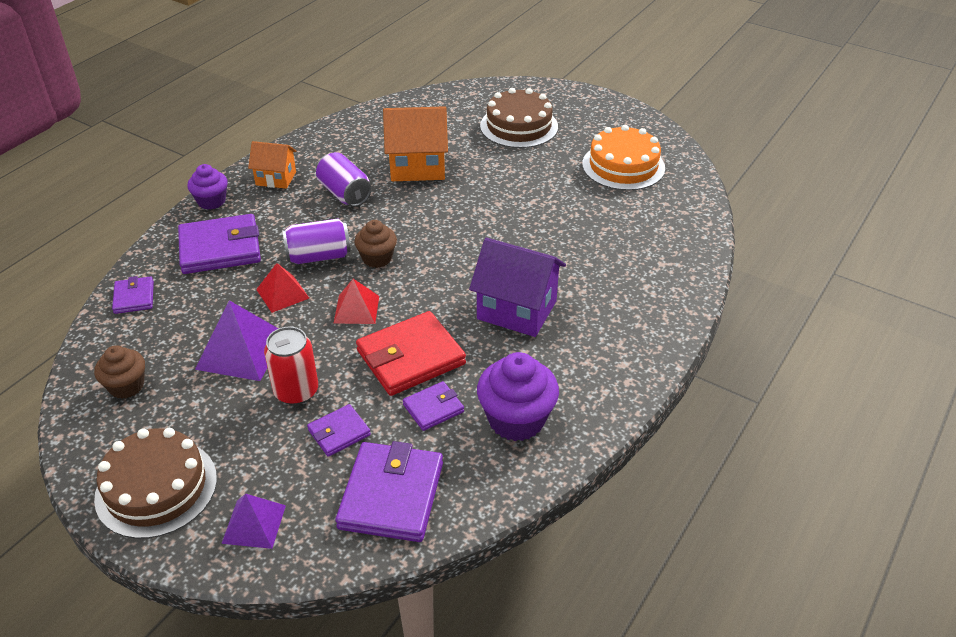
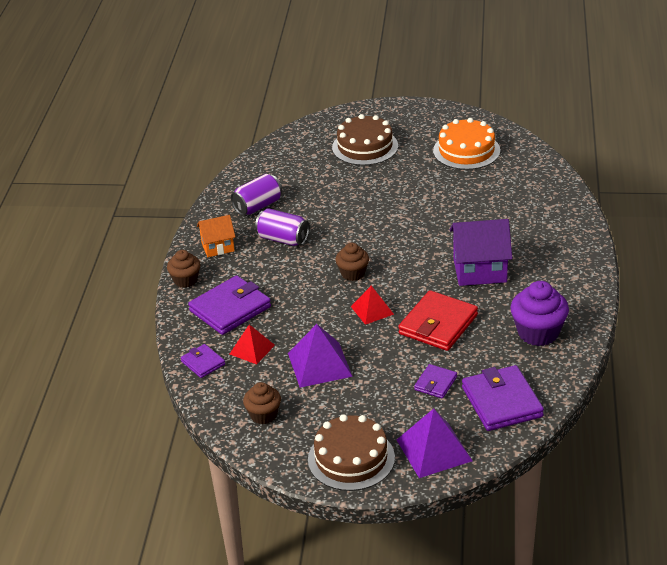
camera: 25 degrees left, 5 degrees down
purple cupcake [187,164,228,210] -> brown cupcake [167,250,201,288]
purple pyramid [221,493,286,549] -> purple pyramid [397,408,473,478], size x1.59
red pyramid [256,263,309,313] -> red pyramid moved to [230,324,275,365]
red can [264,327,318,405] -> none
purple can [282,218,351,264] -> purple can moved to [231,174,282,216]
orange house [383,106,448,181] -> none
purple wallet [403,381,464,431] -> none

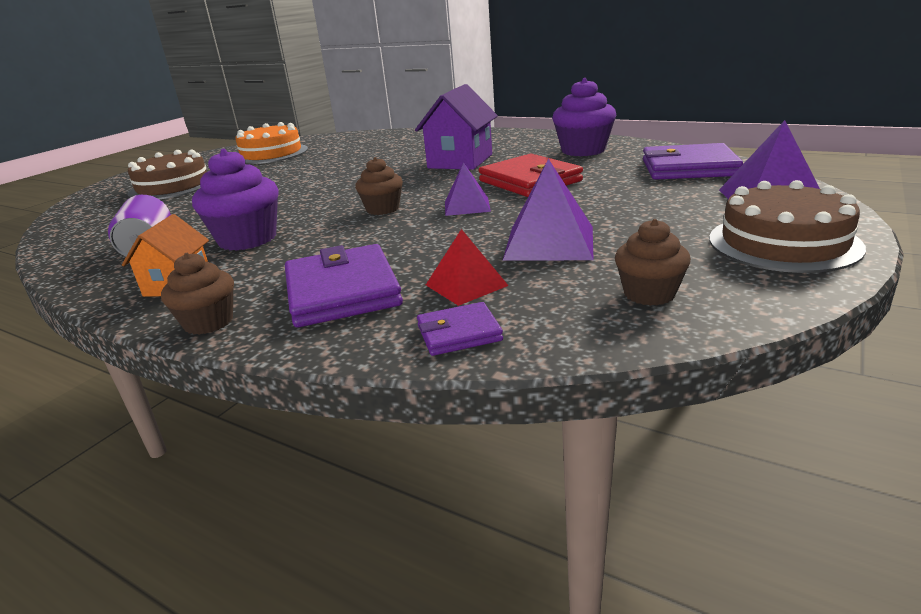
camera: 65 degrees left, 10 degrees down
purple can [255,208,310,246] -> purple cupcake [192,149,279,251]
red pyramid [351,286,394,325] -> purple pyramid [445,162,491,216]
purple wallet [414,364,457,398] -> none

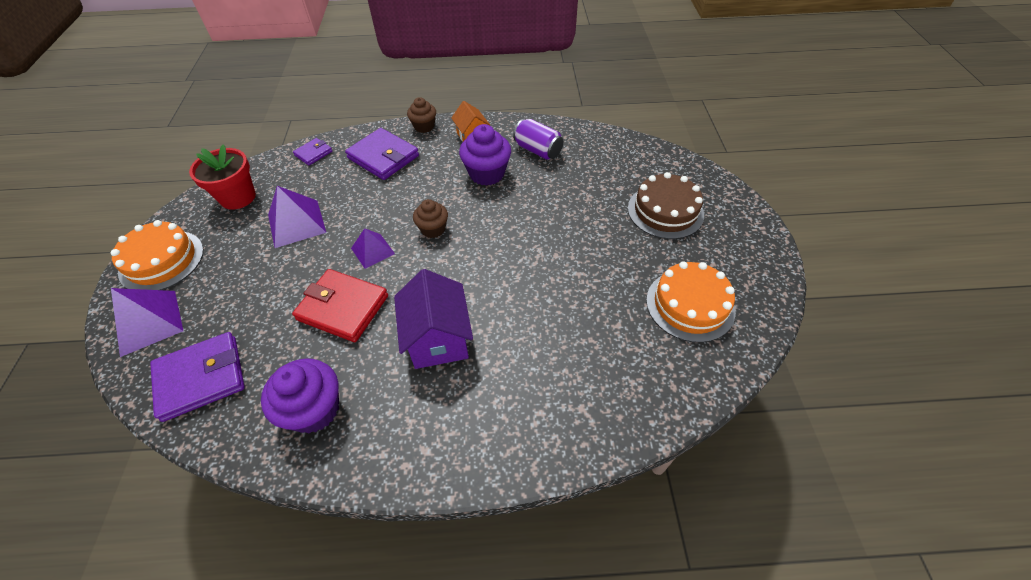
camera: 145 degrees right, 25 degrees up
red pyramid [426,229,509,306] -> none
brown cupcake [615,219,691,306] -> red flower pot [189,144,256,210]
brown cake [709,180,866,273] -> orange cake [111,220,204,290]

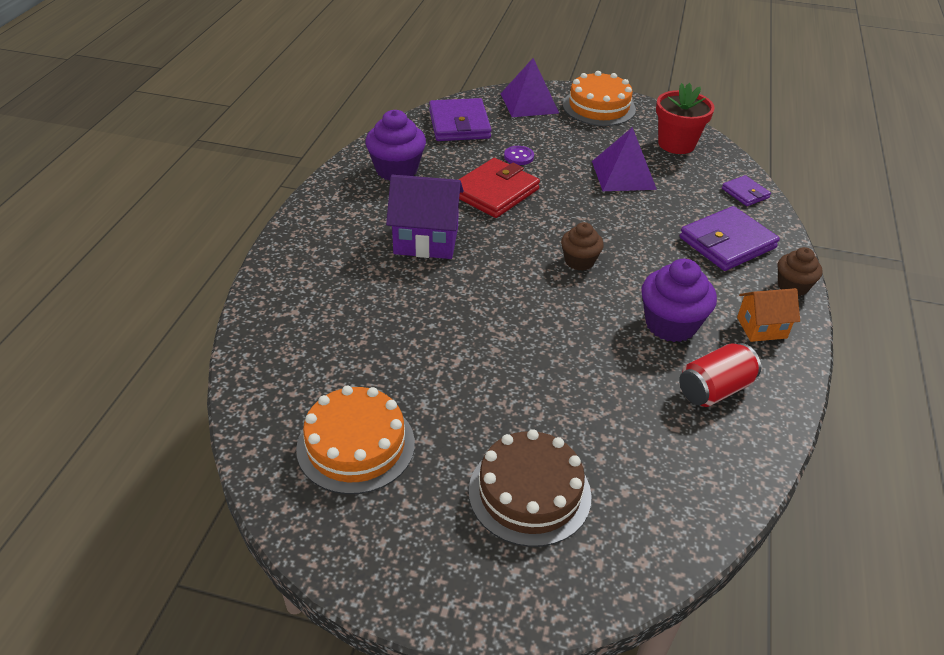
camera: 105 degrees right, 10 degrees down
purple pyramid [351,228,395,269] -> none
purple can [513,119,564,160] -> red can [679,343,761,407]
none -> purple button [504,146,534,165]

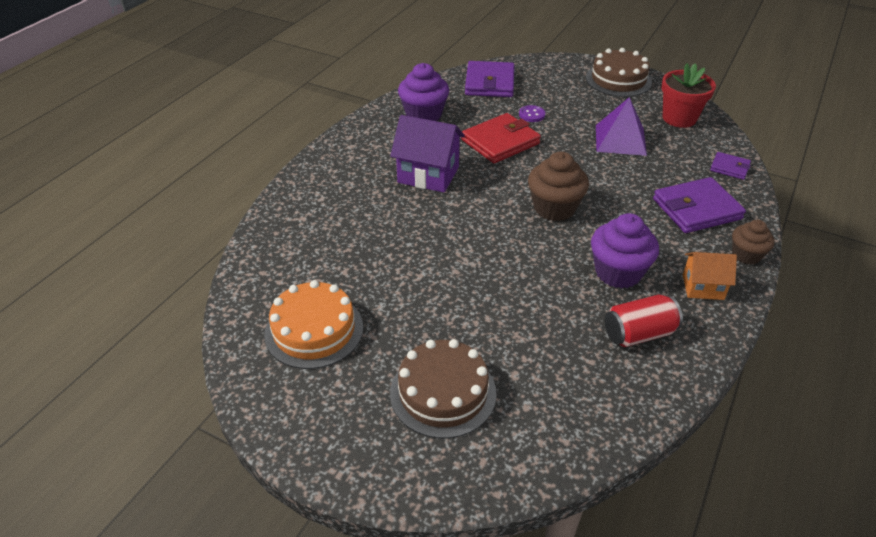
camera: 15 degrees right, 0 degrees up
purple pyramid [500,58,559,117] -> none
brown cupcake [561,222,604,271] -> brown cupcake [528,152,589,221], size x1.60
orange cake [563,71,636,126] -> brown cake [586,48,652,97]
purple wallet [722,175,771,206] -> purple wallet turned 45 degrees counterclockwise [710,152,751,180]

